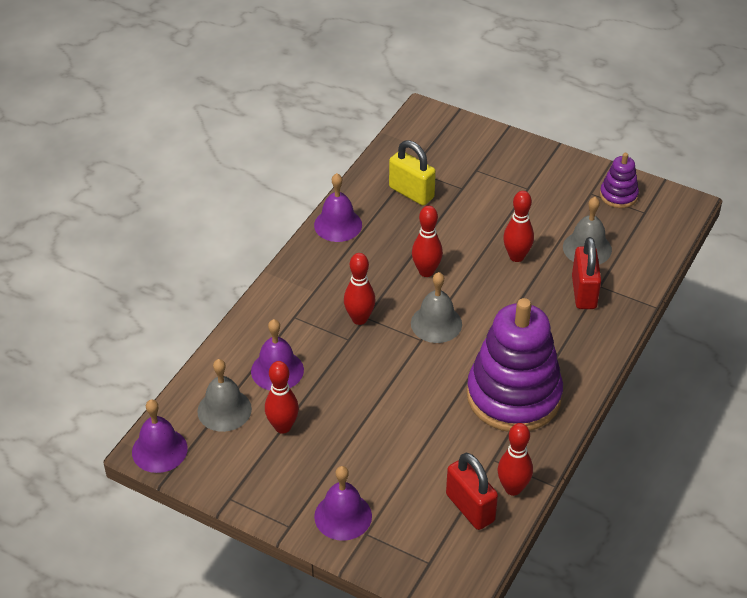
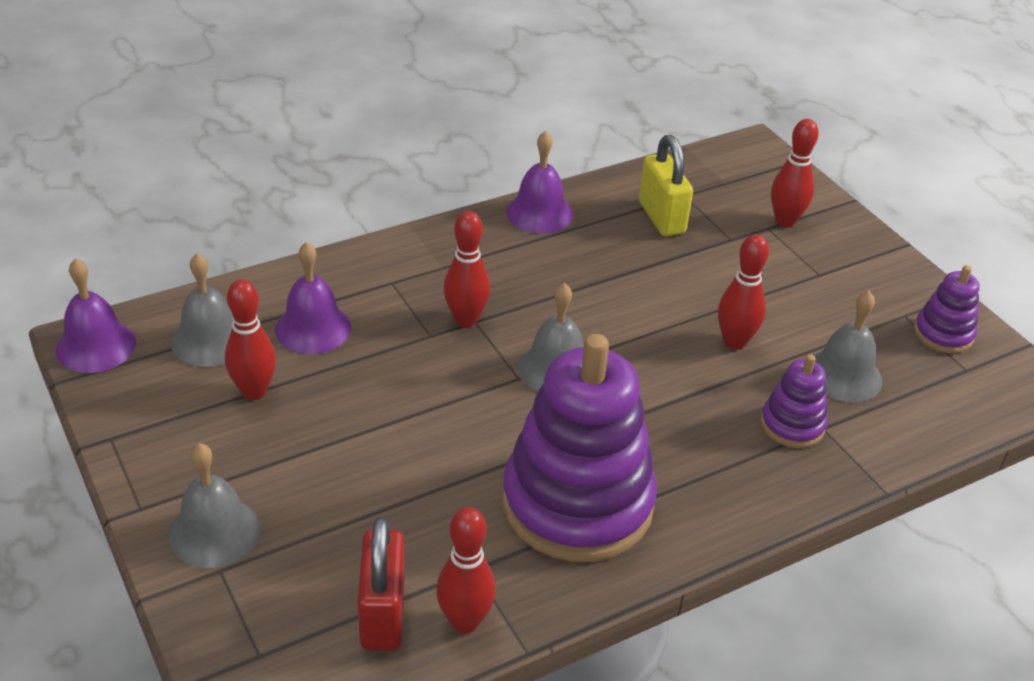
camera: 30 degrees right, 5 degrees down
purple bell [314,466,372,541] -> grey bell [169,443,260,568]
red bowling pin [412,206,443,277] -> red bowling pin moved to [771,119,819,227]
red padlock [572,237,601,309] -> purple stacking toy [761,354,828,448]

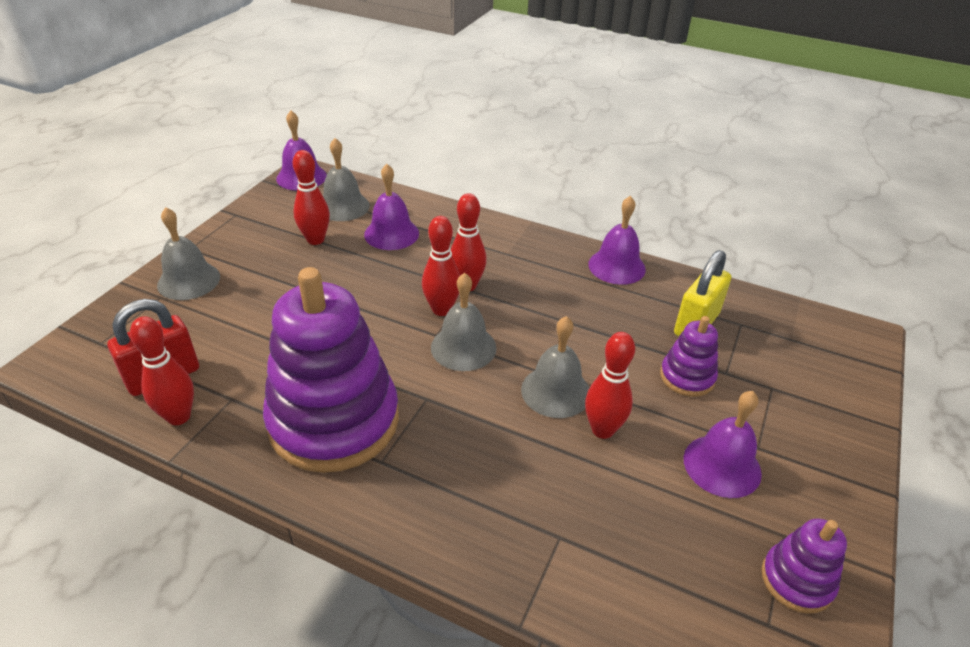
camera: 55 degrees right, 0 degrees up
purple stacking toy [761,354,828,448] -> purple stacking toy moved to [660,316,718,397]
red bowling pin [771,119,819,227] -> red bowling pin moved to [422,216,460,316]
grey bell [814,291,882,402] -> grey bell moved to [521,316,589,418]
none -> purple bell [684,391,762,498]

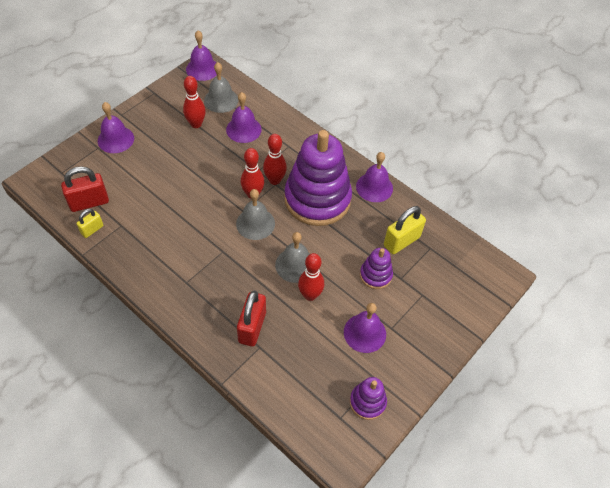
camera: 15 degrees right, 15 degrees up
red bowling pin [130,316,194,425] -> yellow padlock [77,209,104,238]
grey bell [157,207,220,300] -> purple bell [98,102,134,153]
purple stacking toy [263,267,399,473] -> purple stacking toy moved to [284,130,352,226]
none -> red padlock [237,291,266,347]

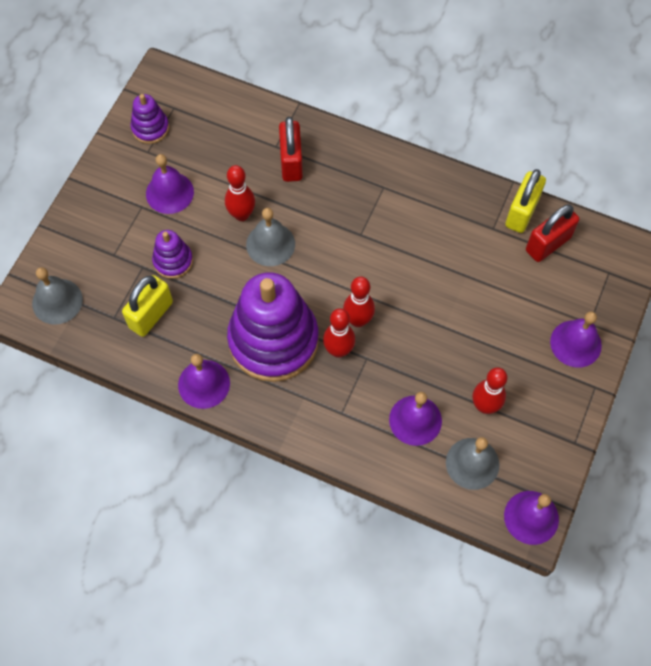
camera: 165 degrees right, 10 degrees up
yellow padlock [77,209,104,238] -> yellow padlock [505,169,546,233], size x1.72
grey bell [236,189,275,240] -> grey bell moved to [32,267,83,325]

